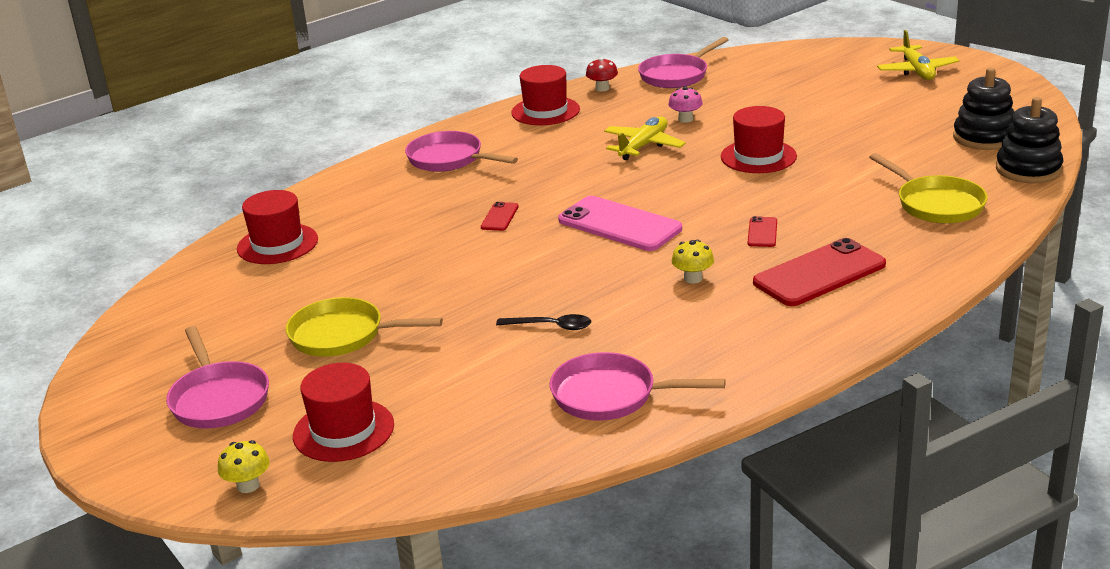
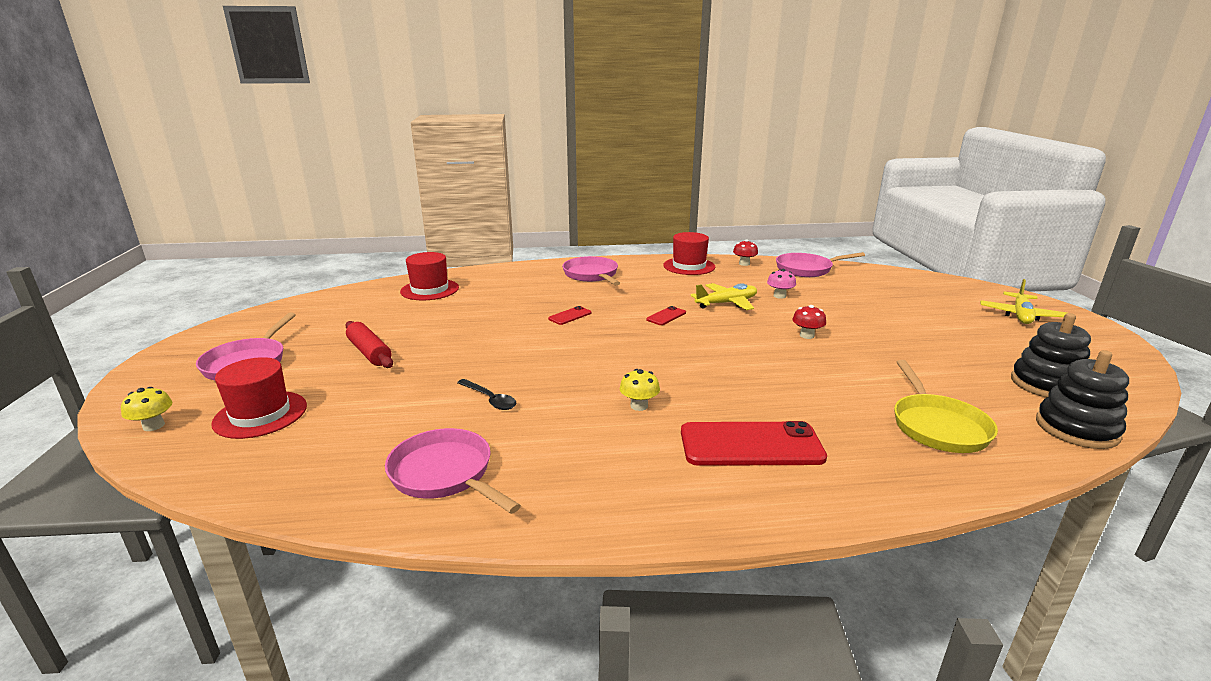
camera: 30 degrees right, 5 degrees down
yellow pan [286,297,443,357] -> red rolling pin [345,321,393,368]
pink phone [558,196,682,251] -> none
red hat [721,106,797,173] -> red mushroom [792,305,826,339]
red phone [748,216,777,247] -> red phone moved to [646,306,686,325]

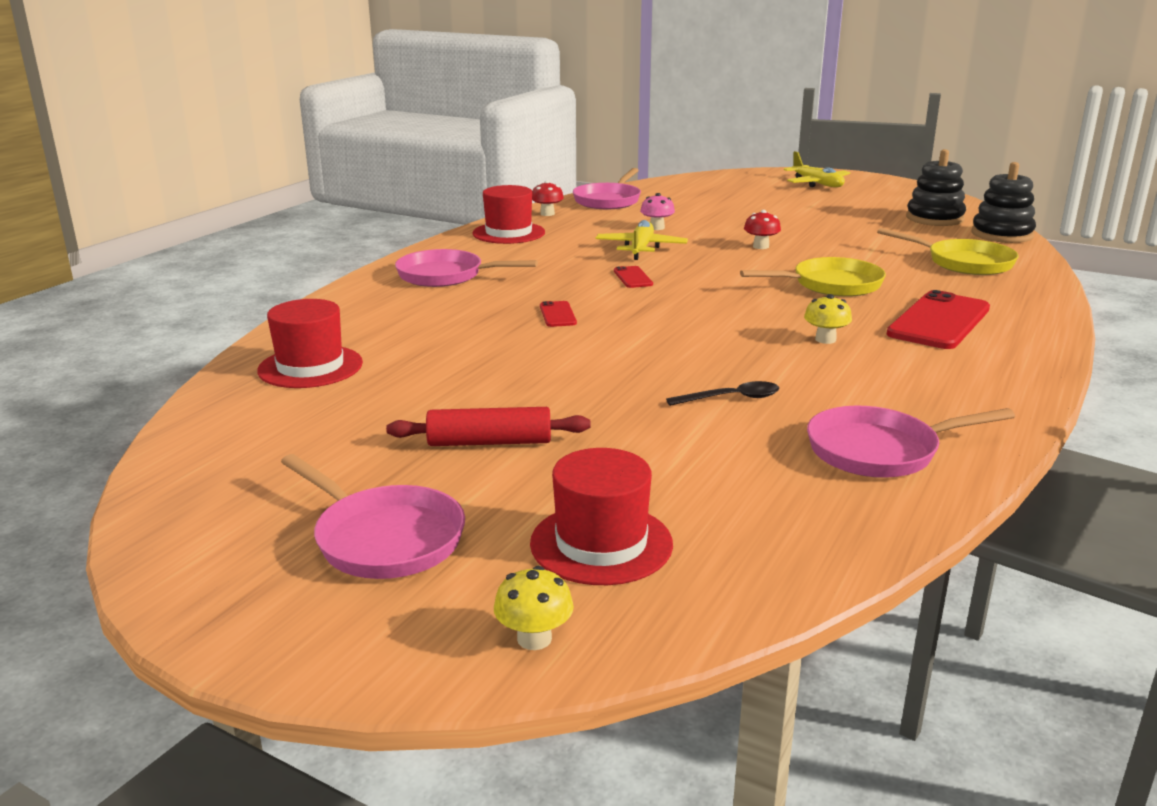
camera: 55 degrees left, 0 degrees up
none -> yellow pan [740,257,886,297]

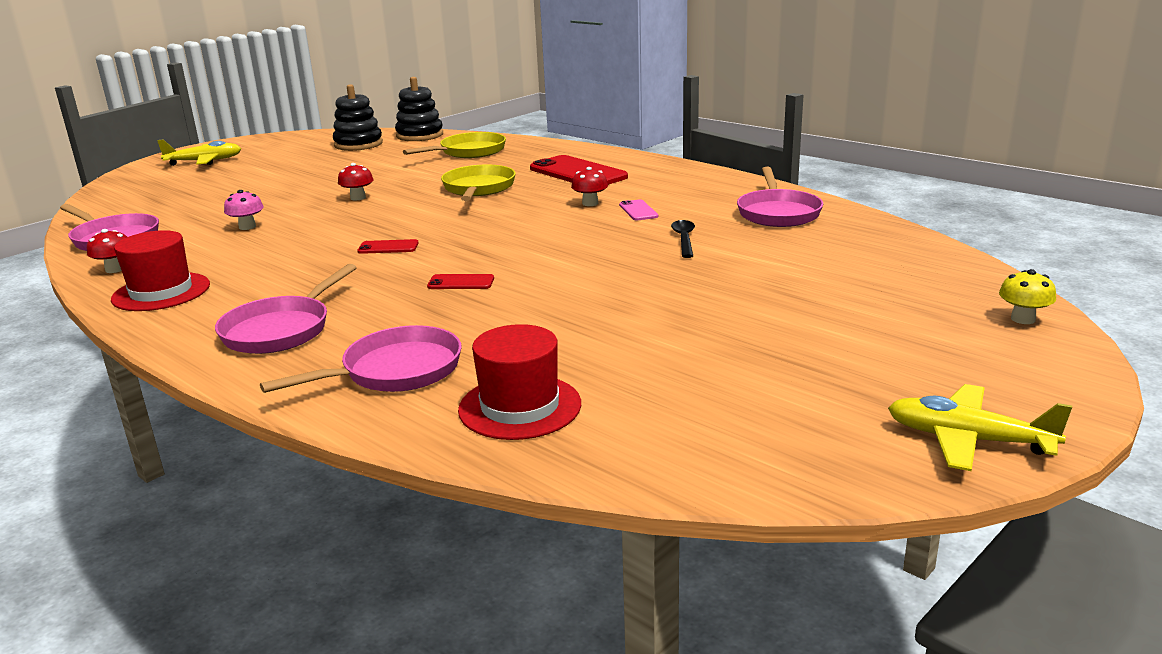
camera: 75 degrees left, 0 degrees up
pink pan [281,454,465,579] -> pink pan moved to [260,325,462,393]
red rolling pin [386,407,591,446] -> none
red hat [530,448,673,585] -> none
yellow plane [596,220,688,260] -> yellow plane moved to [888,384,1072,471]
yellow mushroom [804,294,852,344] -> red mushroom [571,167,608,206]
none -> pink phone [619,199,658,220]

